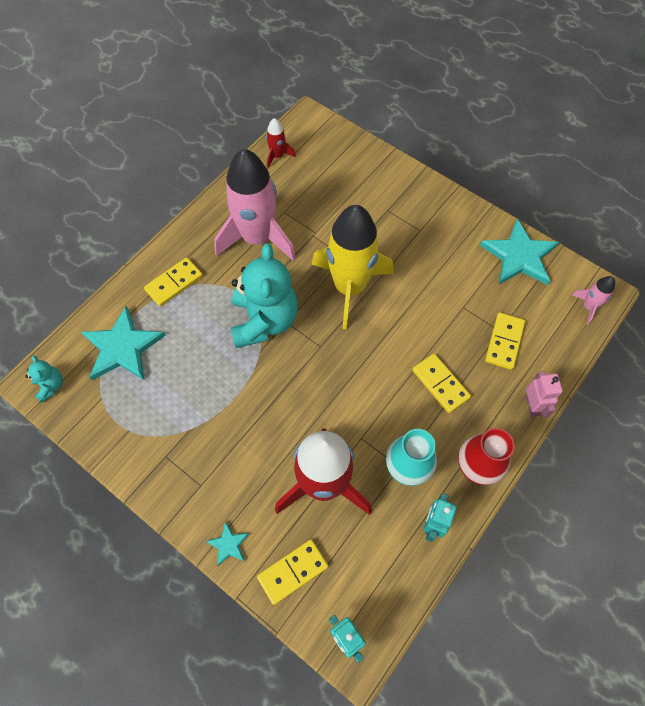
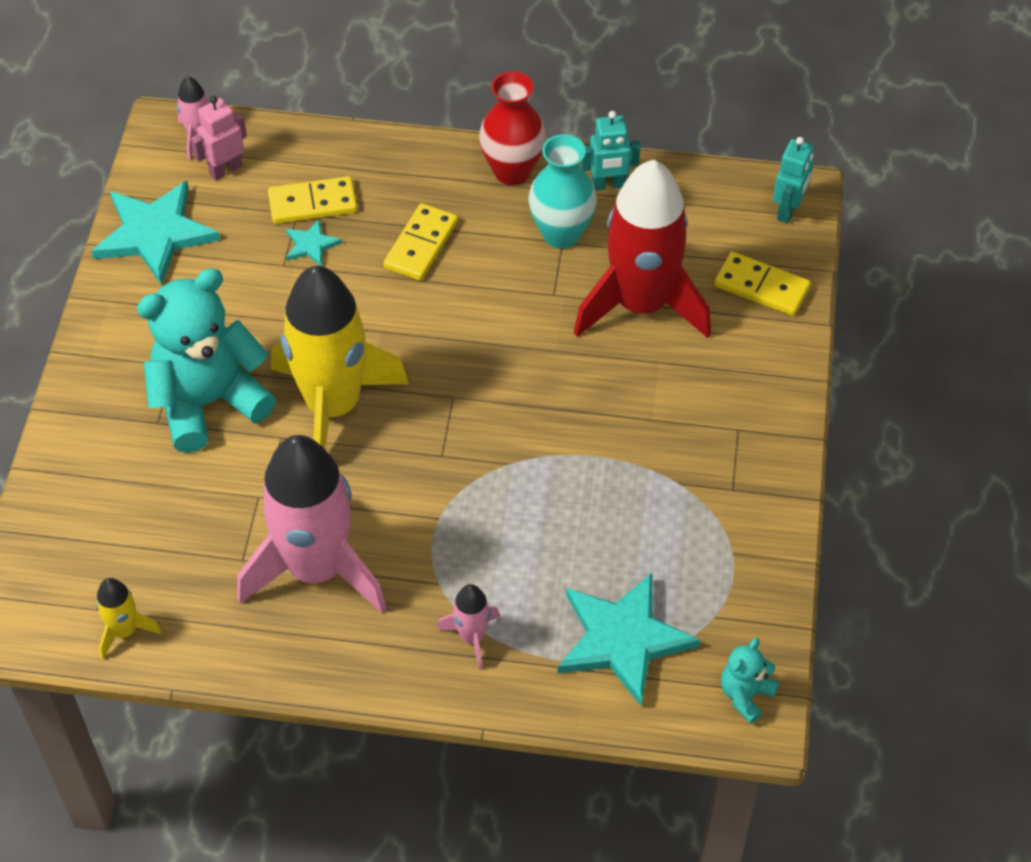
camera: 120 degrees left, 10 degrees down
yellow domino [144,257,203,307] -> pink rocket [437,584,500,670]
turquoise star [206,521,250,567] -> turquoise star moved to [286,219,342,266]
turquoise teddy bear [231,243,298,348] -> turquoise teddy bear moved to [137,268,276,453]
red rocket [266,118,296,168] -> yellow rocket [96,578,161,659]
pink robot [525,371,563,417] -> pink robot moved to [191,96,247,180]

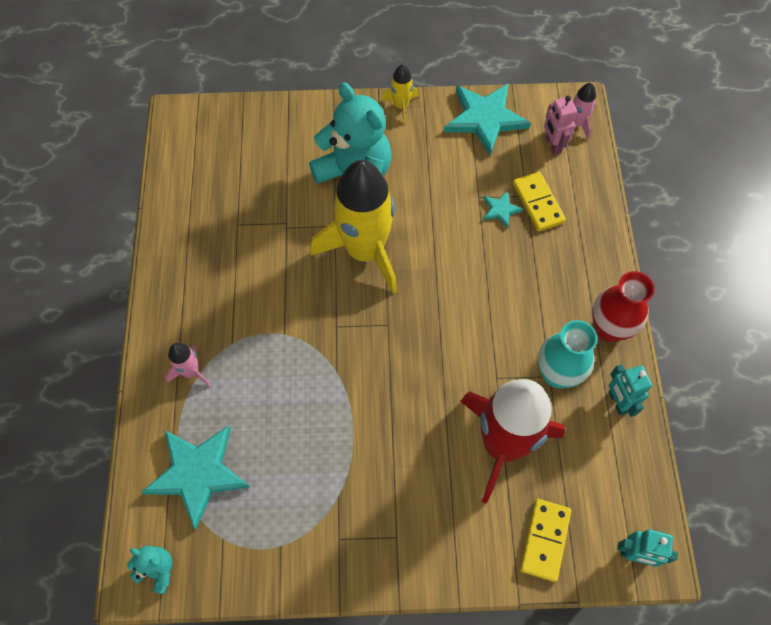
camera: 80 degrees right, 10 degrees up
yellow rocket [96,578,161,659] -> yellow rocket moved to [381,64,419,124]
pink robot [191,96,247,180] -> pink robot turned 150 degrees counterclockwise [544,96,577,155]
pink rocket [237,435,386,613] -> none
yellow domino [383,203,458,281] -> none

